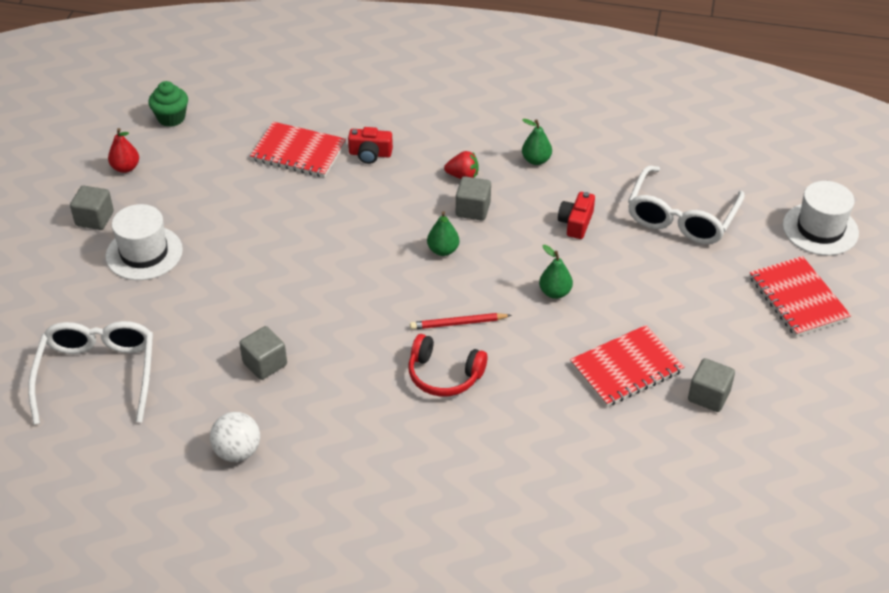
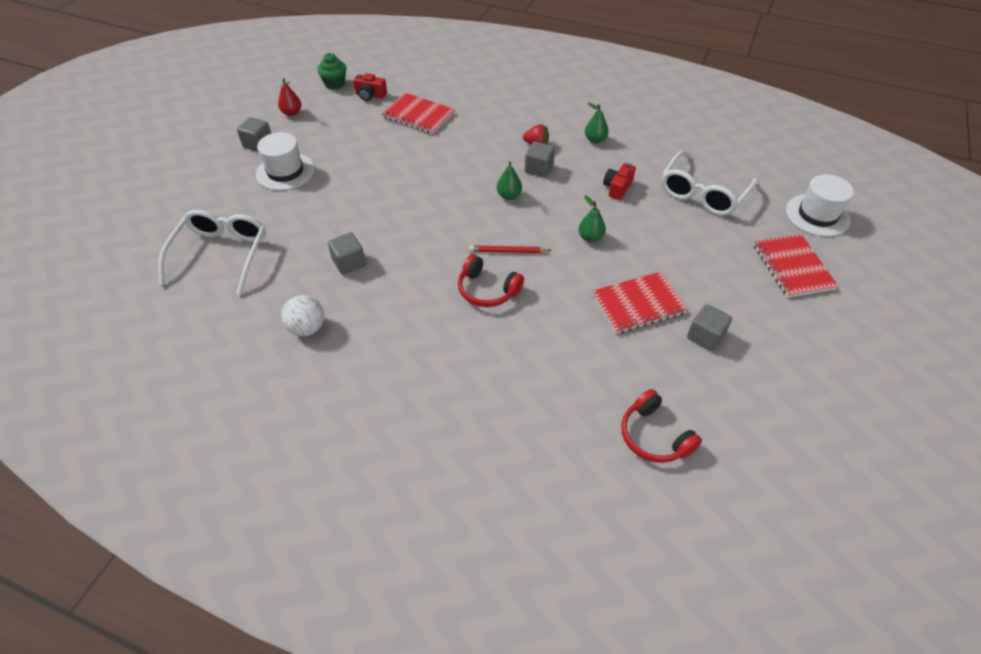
camera: 10 degrees right, 5 degrees up
red camera [348,127,393,164] -> red camera moved to [353,73,387,101]
none -> red headphones [621,389,702,463]

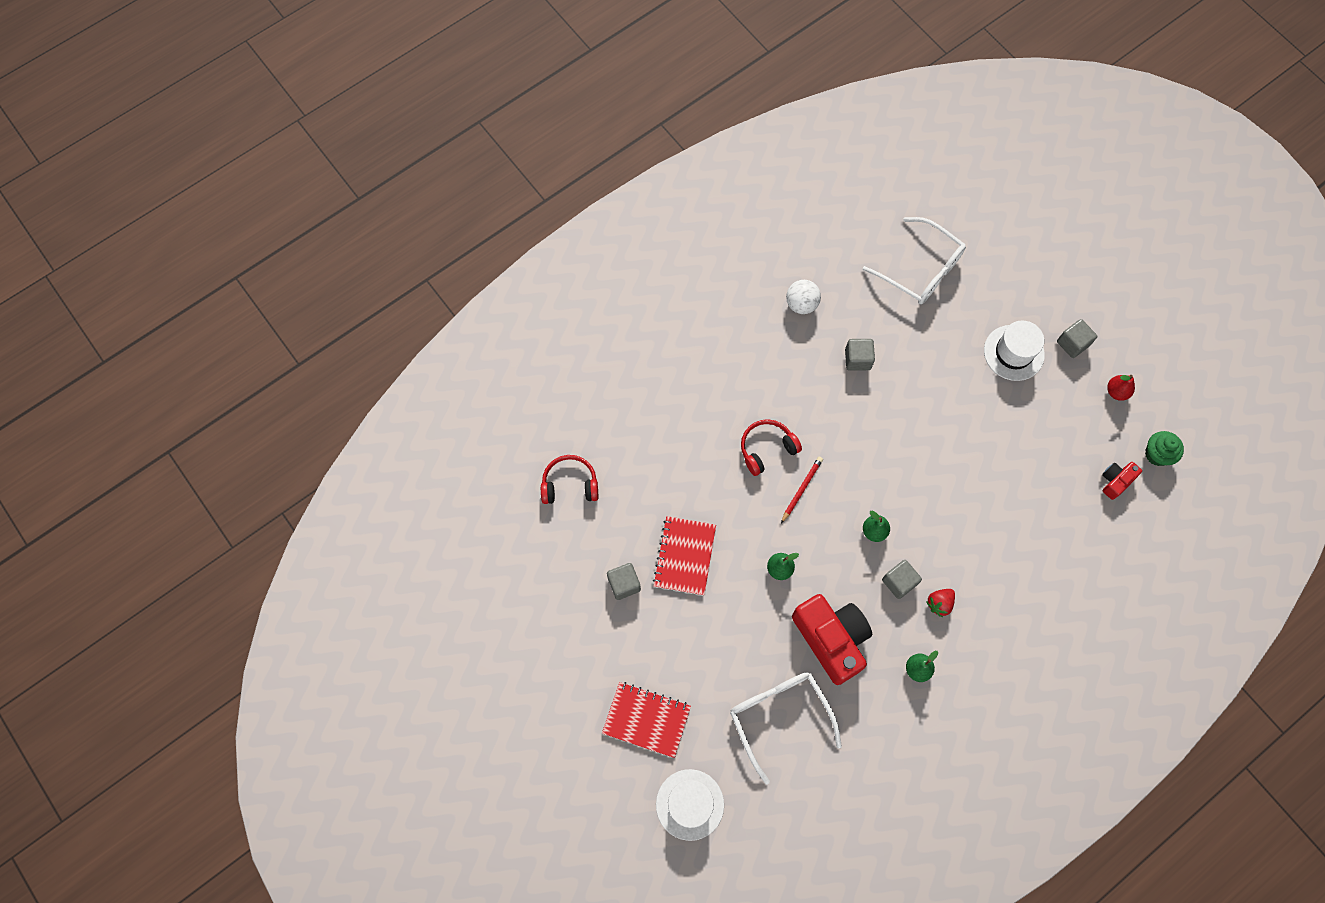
camera: 120 degrees right, 20 degrees up
red notebook [382,93,455,134] -> none
red camera [603,163,636,200] -> red camera [792,594,872,685], size x2.12

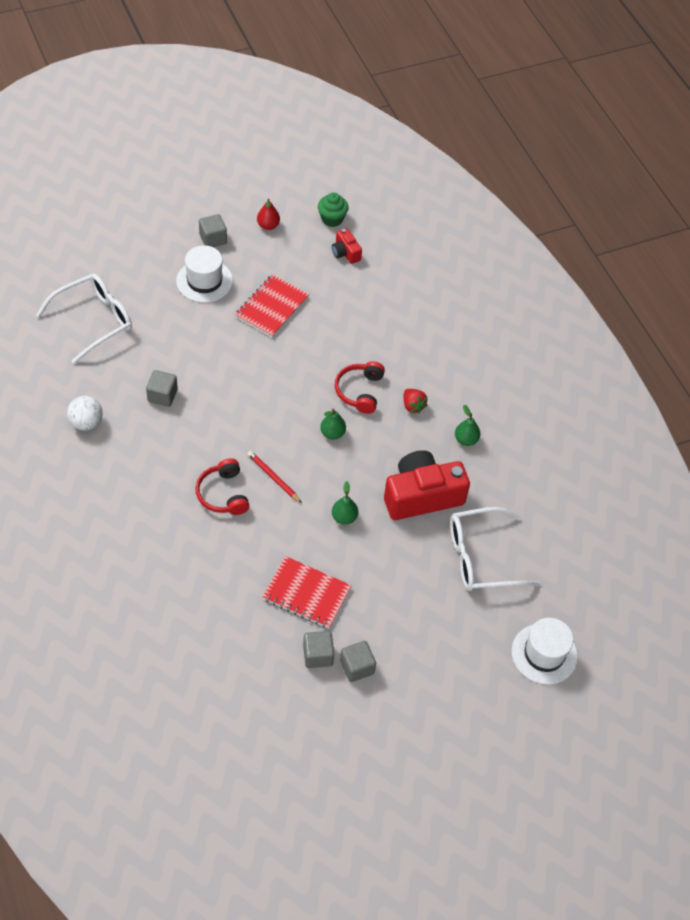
camera: 80 degrees left, 15 degrees down
red headphones [541,455,598,504] -> red headphones moved to [335,361,385,414]
red notebook [602,682,691,758] -> red notebook moved to [235,274,309,337]
grey cube [882,560,922,599] -> grey cube moved to [340,641,376,682]

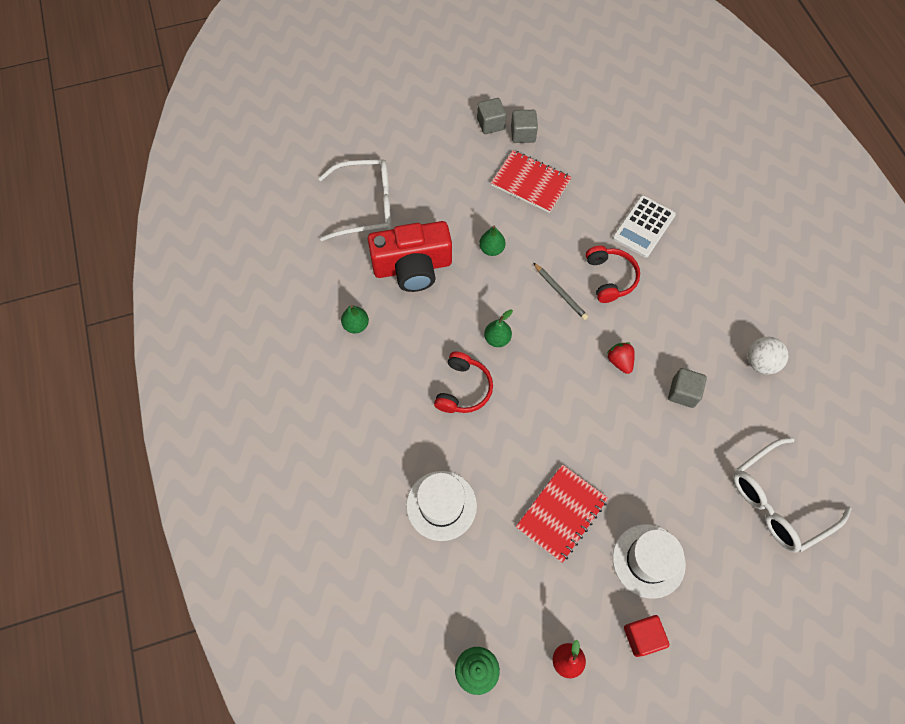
camera: 170 degrees left, 10 degrees up
grey cube [199,214,227,247] -> red cube [624,615,669,657]
red pencil [247,451,302,503] -> grey pencil [534,263,588,320]
red camera [332,228,362,264] -> none
red strawberry [404,389,427,413] -> red strawberry moved to [607,343,635,374]
white hat [512,618,578,685] -> white hat moved to [406,471,477,541]
none -> white calculator [612,195,676,258]

